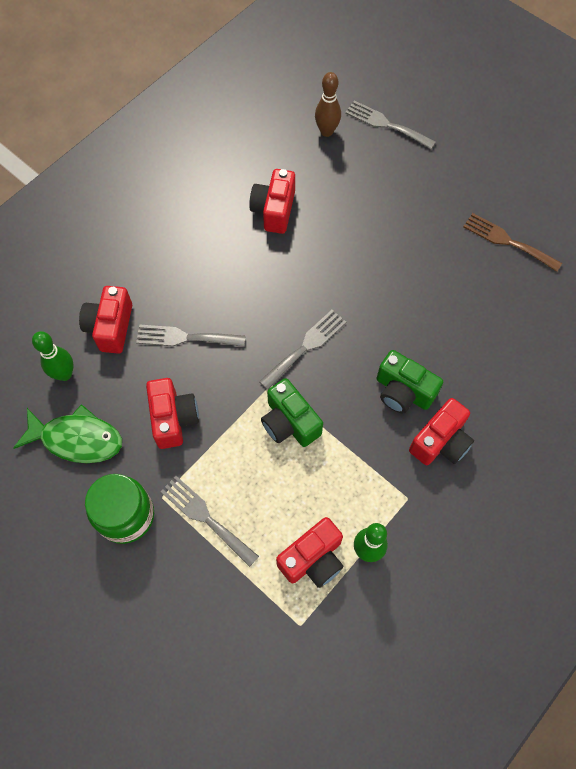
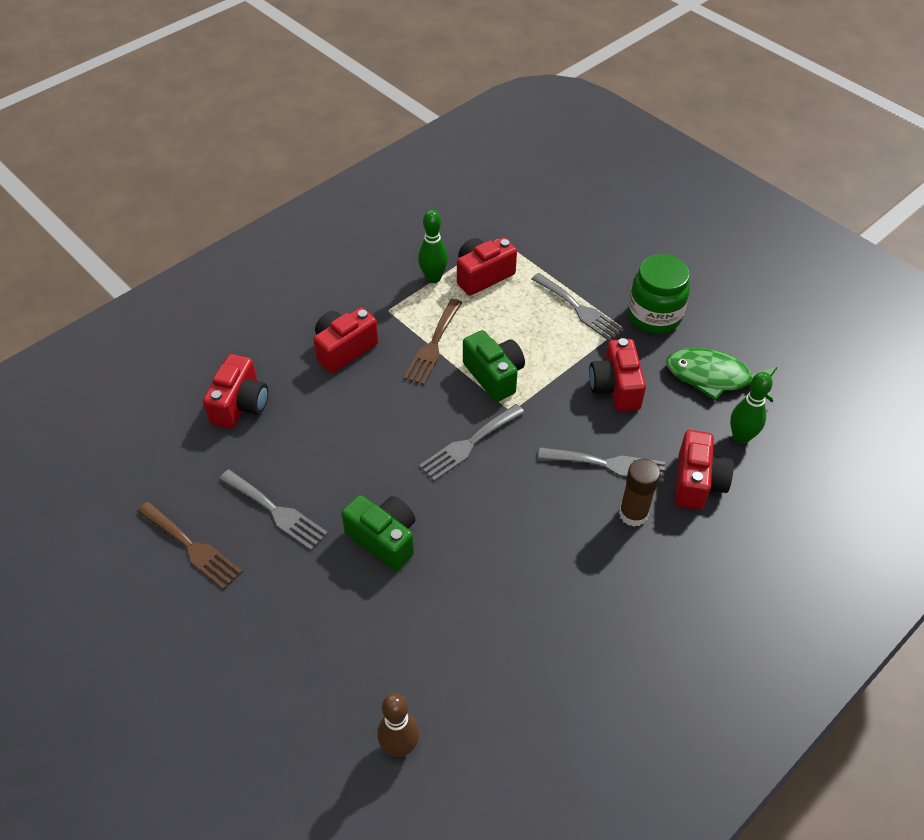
camera: 175 degrees left, 15 degrees down
red camera [249,169,295,234] -> red camera moved to [203,354,268,429]
grey fork [345,100,436,149] -> grey fork moved to [219,470,328,550]
green camera [377,350,443,413] -> green camera moved to [341,495,415,571]
none -> brown fork [404,299,462,385]
none -> brown glue stick [619,459,660,527]

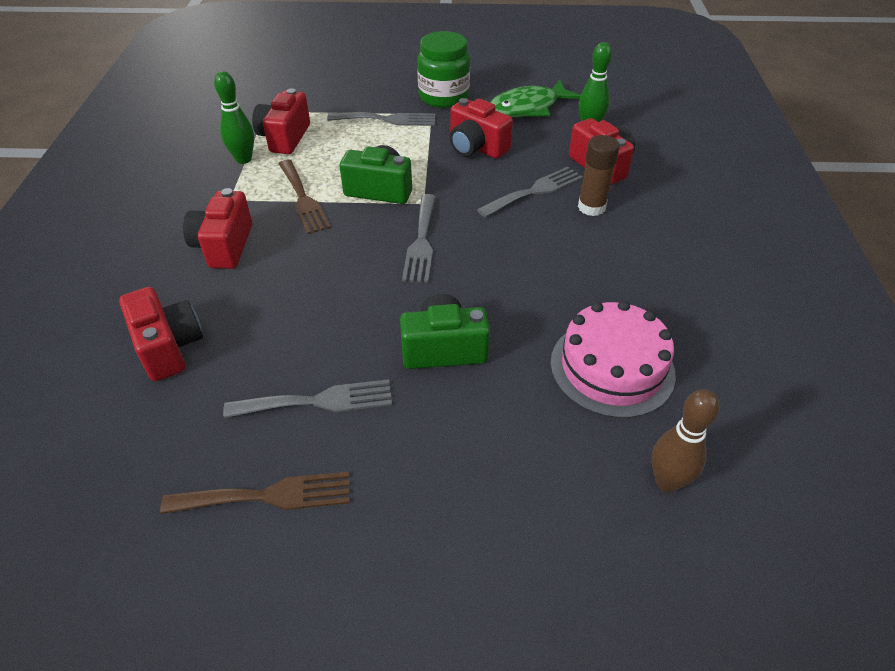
camera: 45 degrees left, 5 degrees down
none -> pink cake [551,301,676,418]

